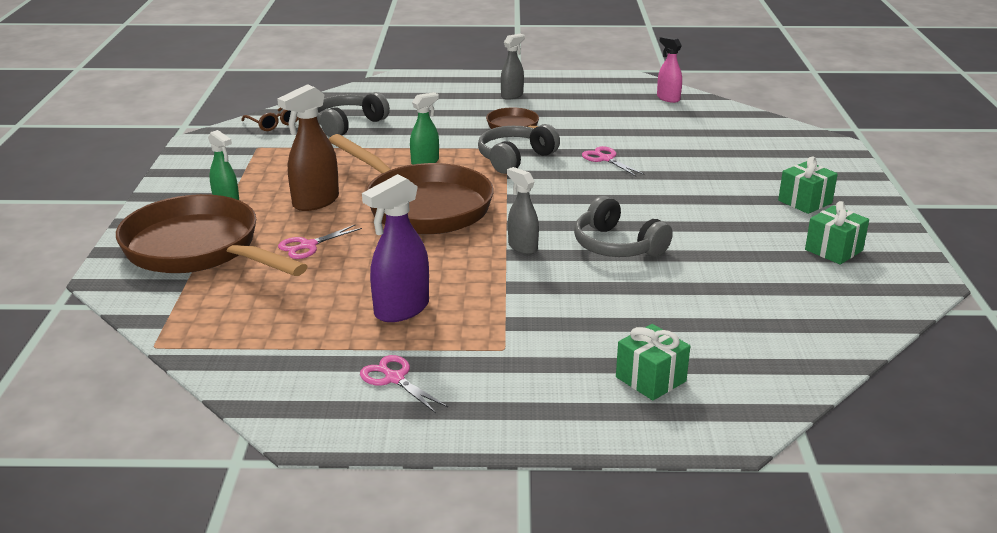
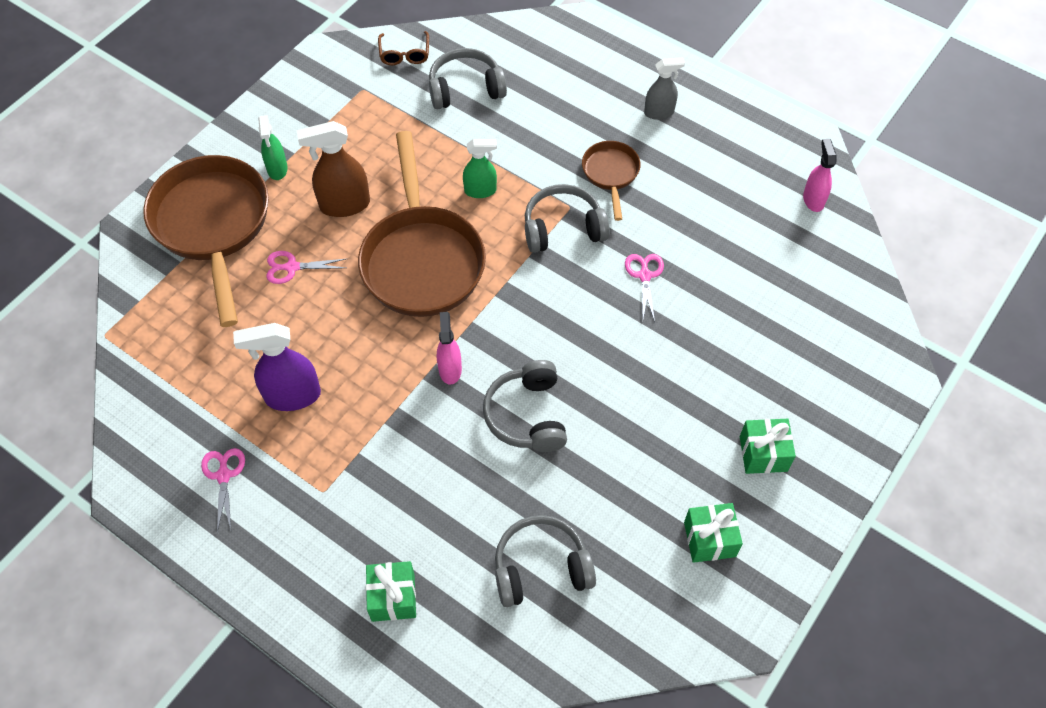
camera: 35 degrees right, 30 degrees up
grey spray bottle [507,167,539,254] -> pink spray bottle [437,312,462,385]
none -> grey headphones [495,515,596,607]

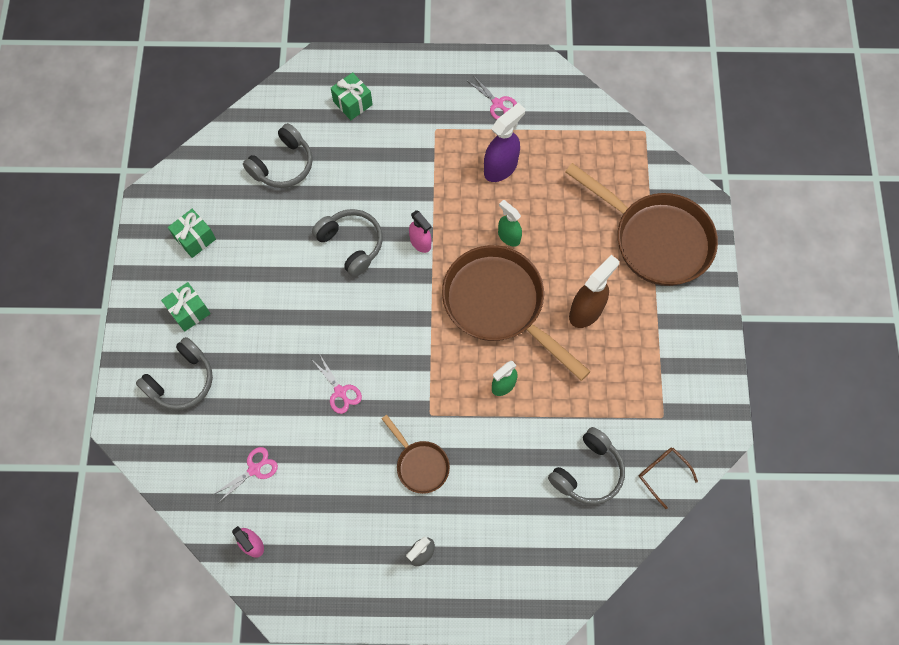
camera: 145 degrees right, 10 degrees up
green spray bottle [258,115,288,180] -> green spray bottle moved to [498,200,522,247]
pink scissors [266,251,346,284] -> pink scissors moved to [213,447,278,501]
grey headphones [525,184,610,253] -> grey headphones moved to [136,337,213,410]

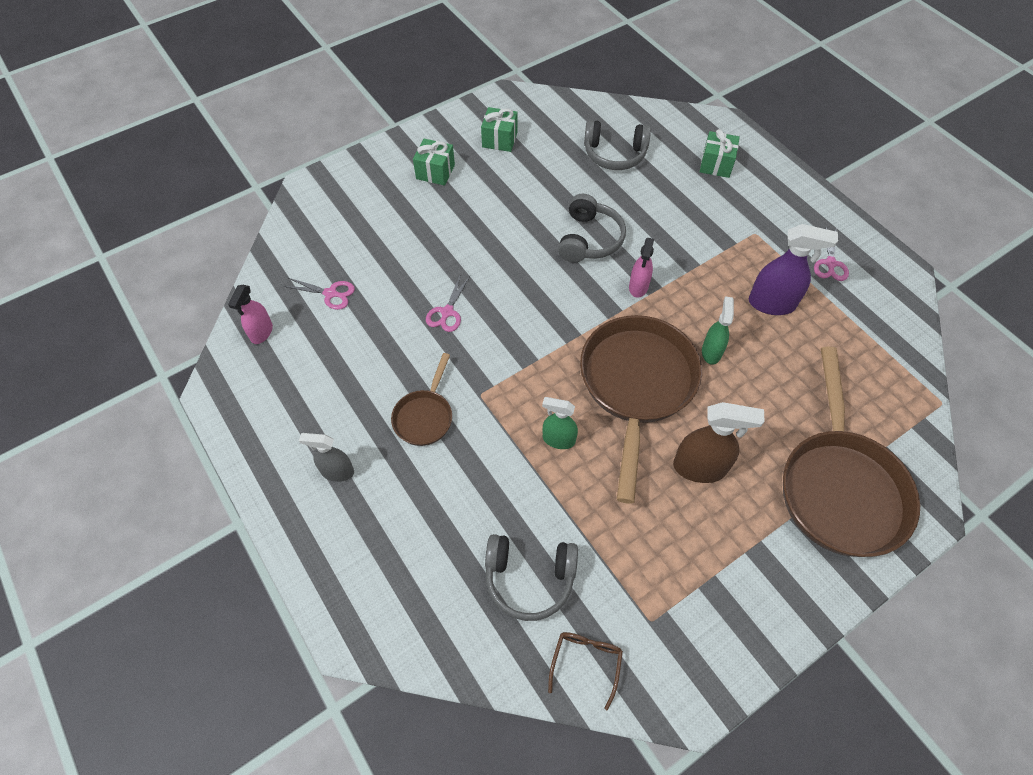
camera: 55 degrees right, 10 degrees down
grey headphones [136,337,213,410] -> none

